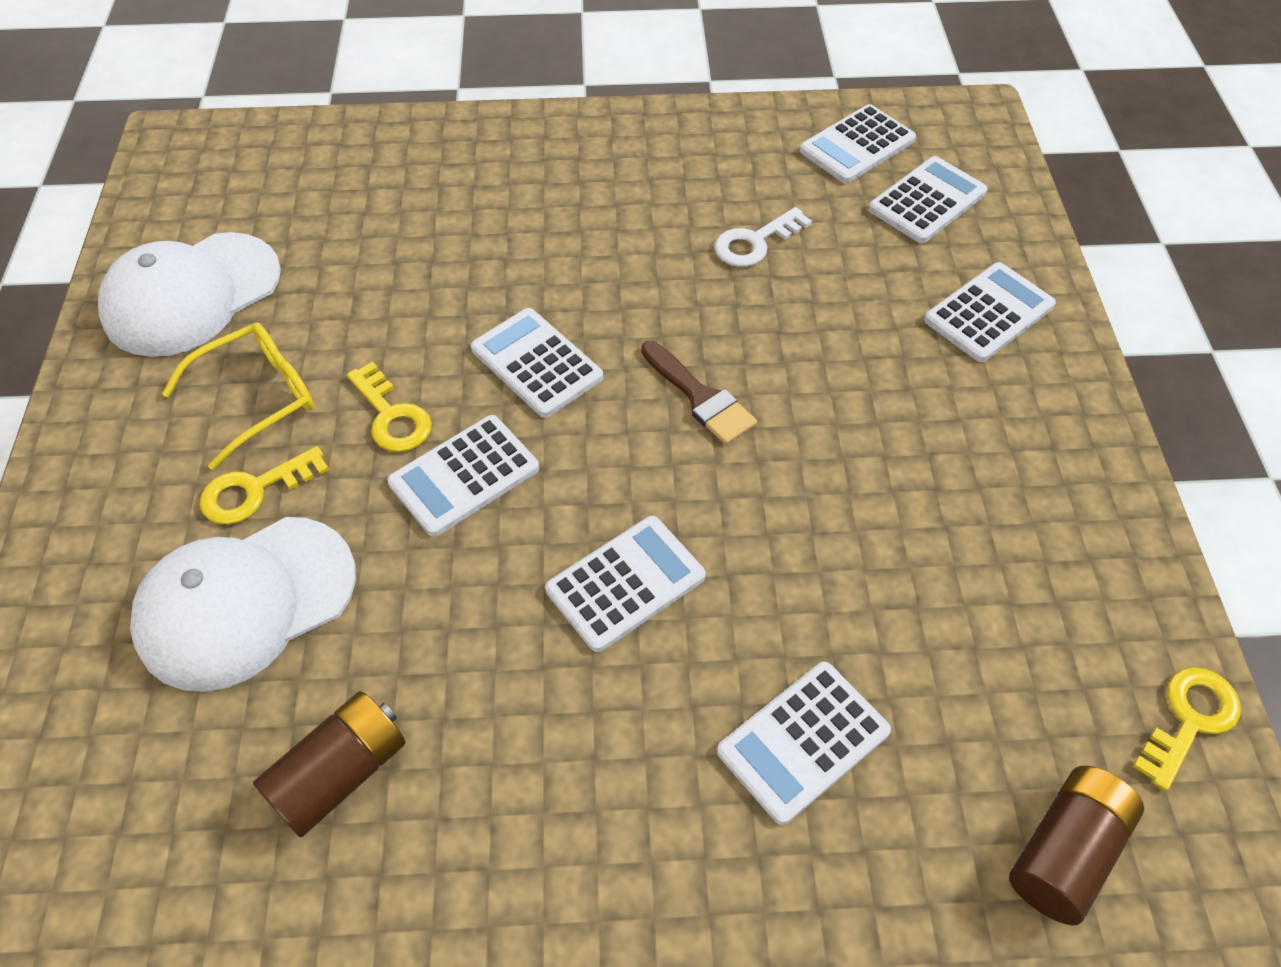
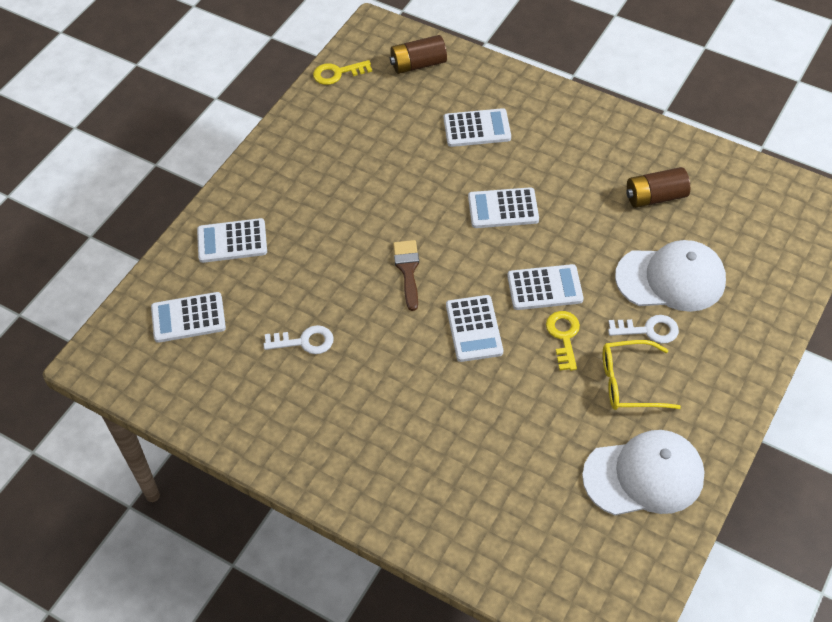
camera: 145 degrees left, 0 degrees up
yellow key [200,446,329,525] -> white key [608,315,679,344]
white calculator [800,104,916,183] -> none

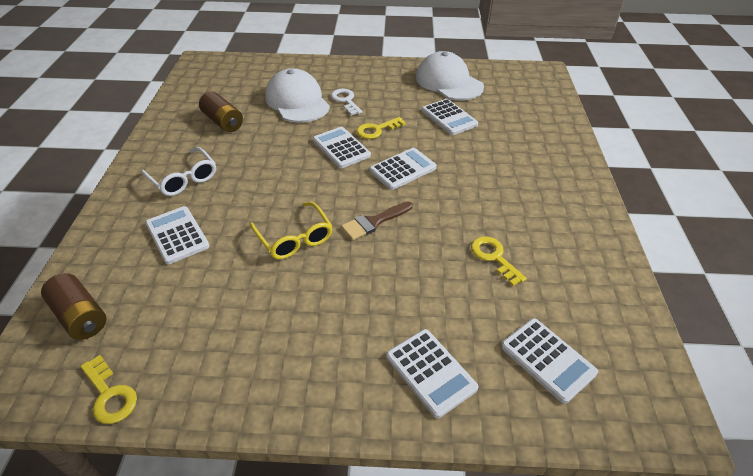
camera: 120 degrees left, 10 degrees down
white key [264,325,334,354] -> yellow key [471,236,527,286]
white calculator [468,187,539,228] -> white calculator moved to [422,99,478,135]
yellow glasses [603,340,681,410] -> yellow glasses moved to [250,202,332,259]
none -> white glasses [141,147,216,196]

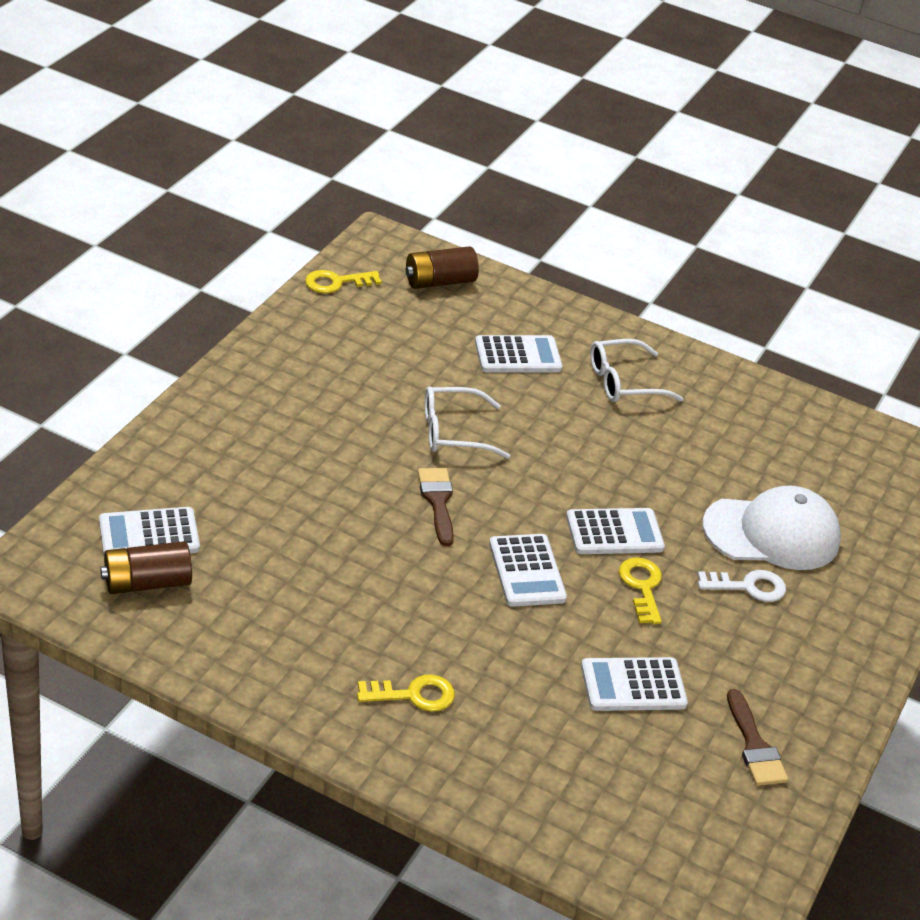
camera: 110 degrees right, 5 degrees down
brown battery [199,91,243,132] -> brown battery moved to [100,541,192,594]
yellow glasses [250,202,332,259] -> white glasses [425,387,510,459]
white calculator [386,329,479,418] -> none
white cap [416,51,484,100] -> brown brush [727,689,788,786]
yellow key [471,236,527,286] -> yellow key moved to [357,674,455,712]

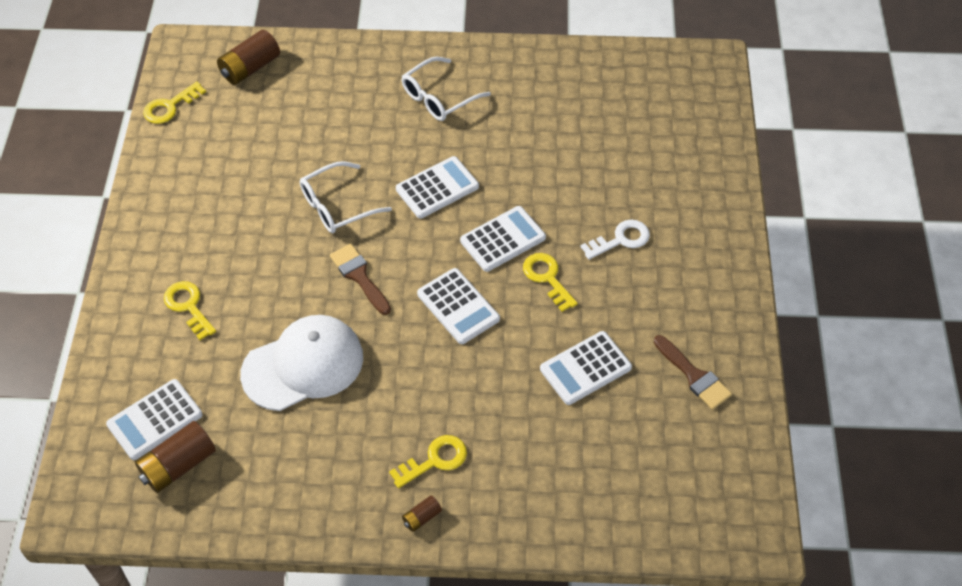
camera: 20 degrees left, 15 degrees up
white calculator [475,335,563,373] -> white calculator moved to [396,156,479,218]
white cap [702,486,841,570] -> white cap moved to [240,315,363,411]
none -> yellow key [164,281,216,340]
none -> brown battery [402,495,442,532]

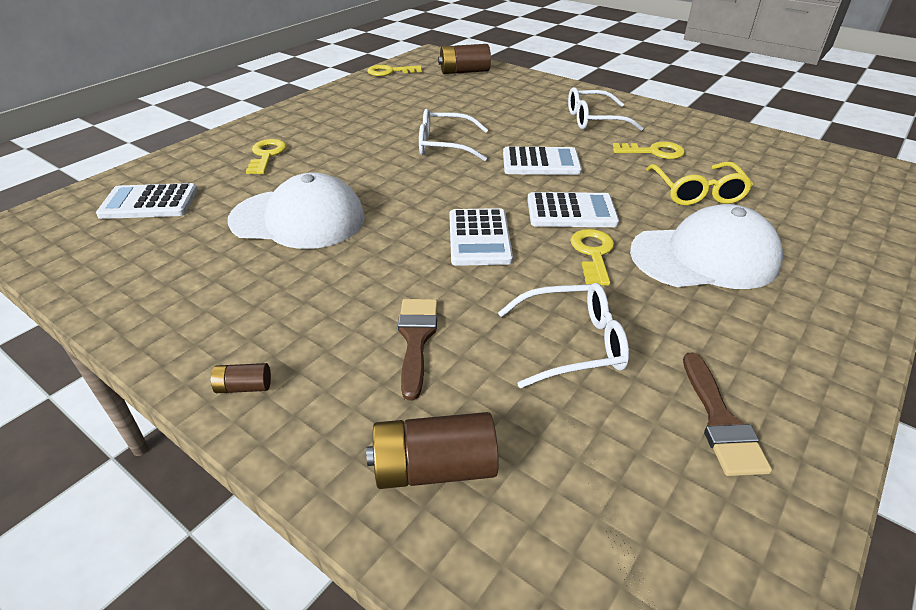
camera: 35 degrees right, 15 degrees down
brown battery [135,421,216,493] -> brown battery moved to [366,412,499,489]
brown brush [330,244,391,315] -> brown brush moved to [398,299,437,400]
yellow key [389,435,467,488] -> yellow key moved to [613,142,685,159]
white calculator [540,331,632,405] -> white glasses [498,283,629,388]
white key [581,220,650,260] -> white cap [630,204,783,289]
none -> yellow glasses [646,162,753,205]

